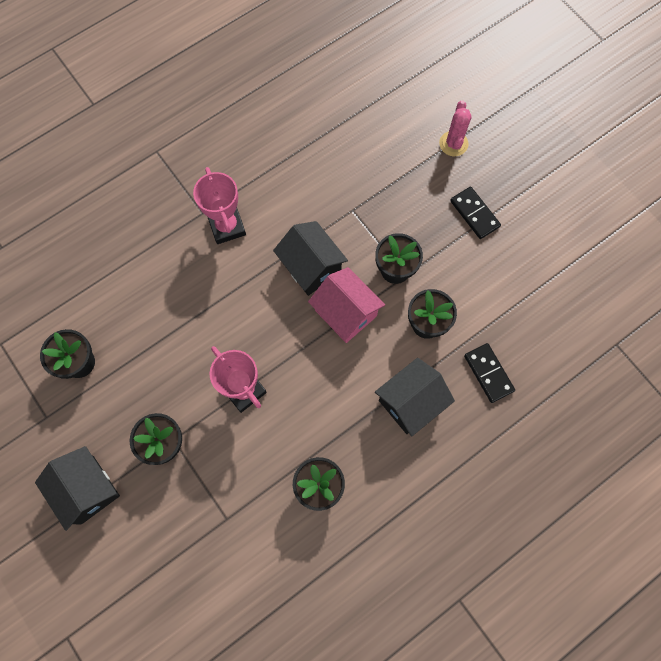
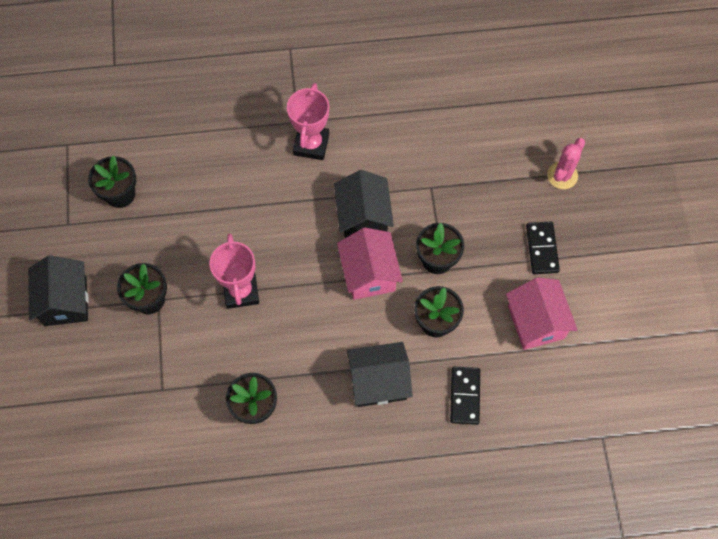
camera: 30 degrees right, 5 degrees down
none -> pink house [506,277,578,350]

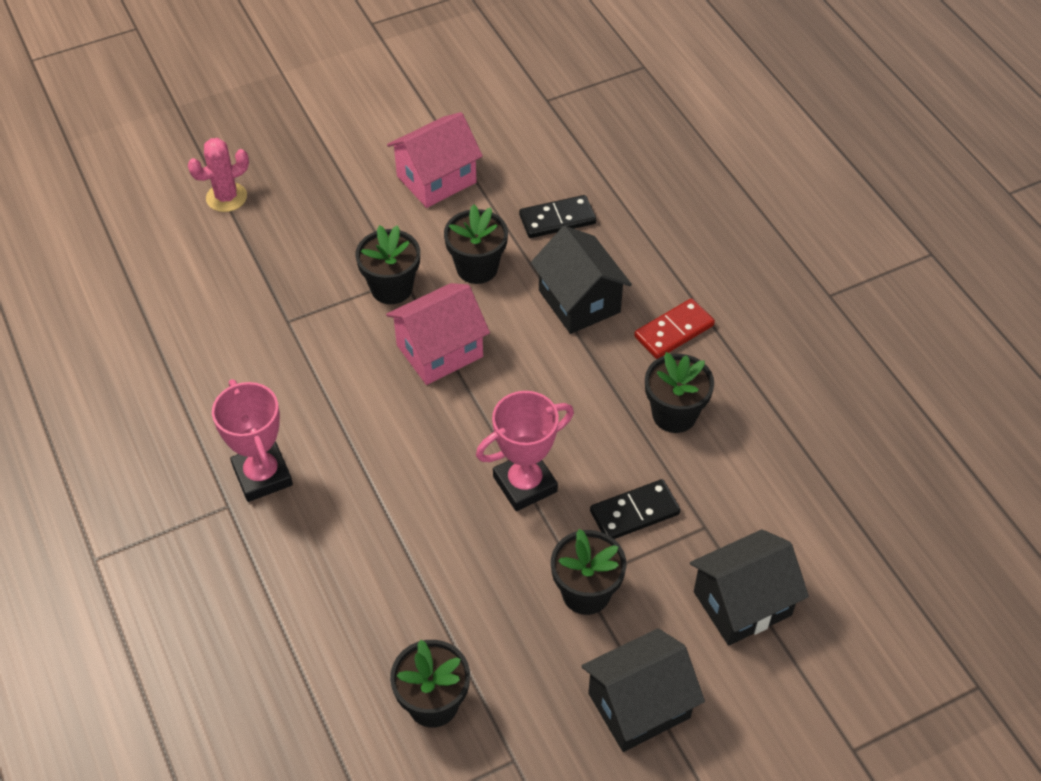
camera: 110 degrees left, 15 degrees down
pink trophy [287,83,329,160] -> pink trophy turned 75 degrees clockwise [212,379,293,502]
black house [334,170,394,238] -> black house moved to [690,529,809,646]
black domino [526,222,560,274] -> black domino moved to [590,479,681,539]
pink cactus [547,138,585,189] -> pink cactus turned 45 degrees counterclockwise [188,138,249,212]
none -> red domino [634,298,715,359]

